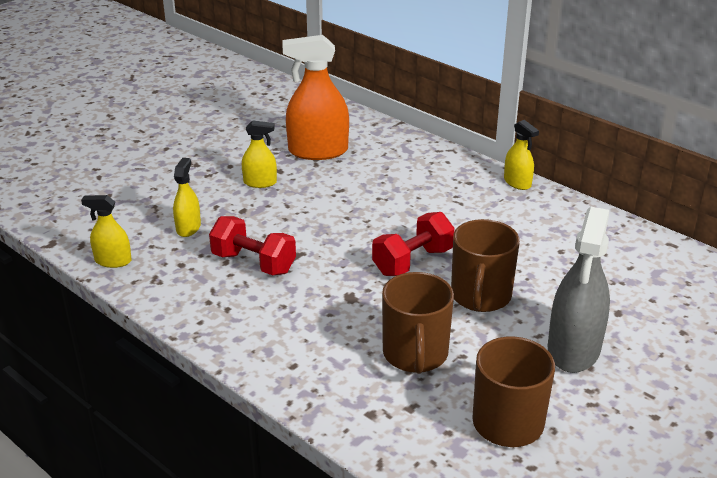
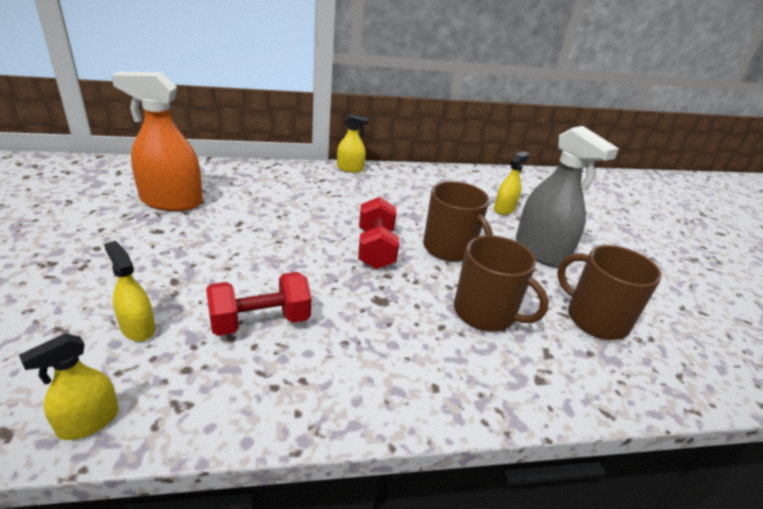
camera: 55 degrees left, 0 degrees up
yellow spray bottle [242,120,277,188] -> yellow spray bottle moved to [494,151,530,215]
orange spray bottle [283,35,349,160] -> orange spray bottle turned 60 degrees clockwise [111,72,203,211]

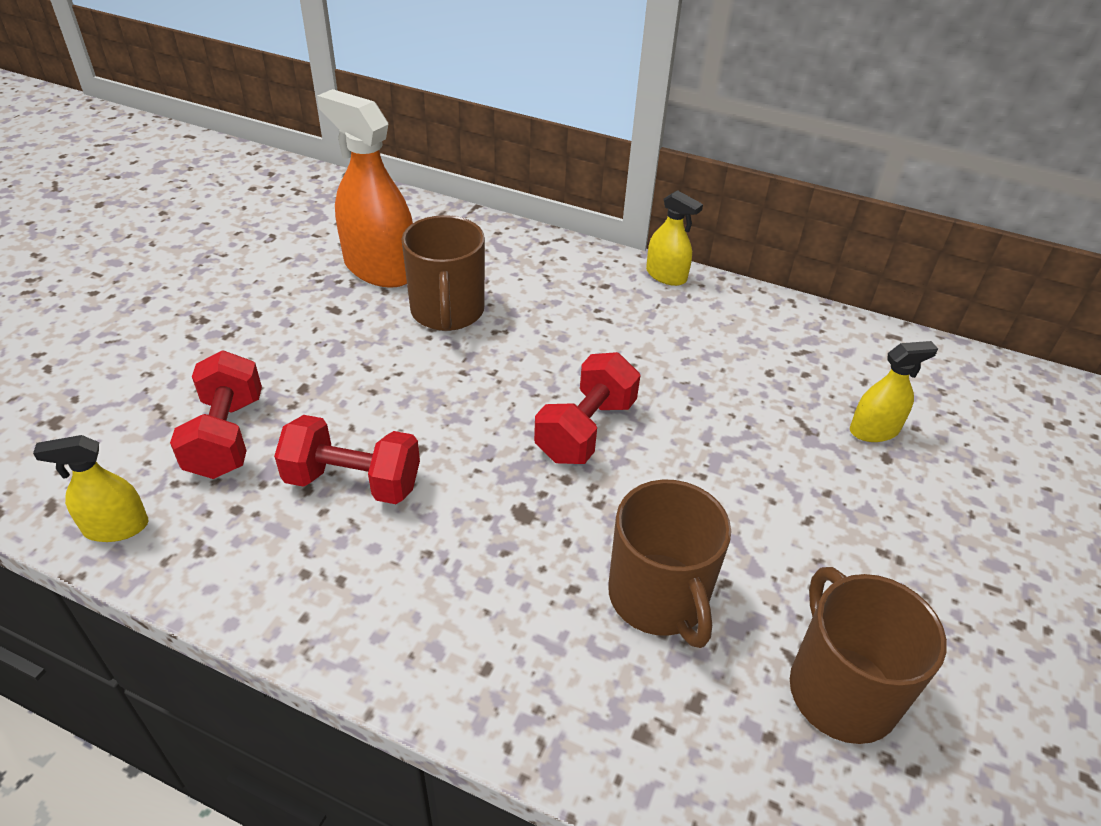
camera: 35 degrees right, 10 degrees up
yellow spray bottle [104,241,155,341] -> red dumbbell [170,351,262,479]
brown mug [423,181,493,262] -> brown mug moved to [401,215,485,331]
grey spray bottle [516,126,619,268] -> none

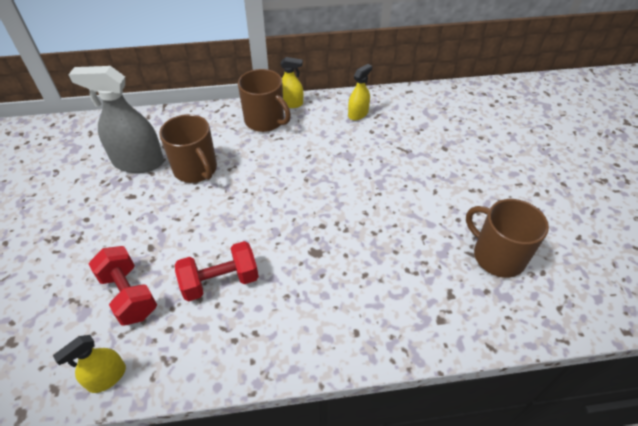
camera: 30 degrees left, 5 degrees up
orange spray bottle [317,89,413,288] -> grey spray bottle [68,66,164,173]
red dumbbell [534,352,640,464] -> none
brown mug [608,479,731,648] -> brown mug moved to [238,69,291,132]
yellow spray bottle [850,341,938,442] -> yellow spray bottle moved to [348,64,372,120]

